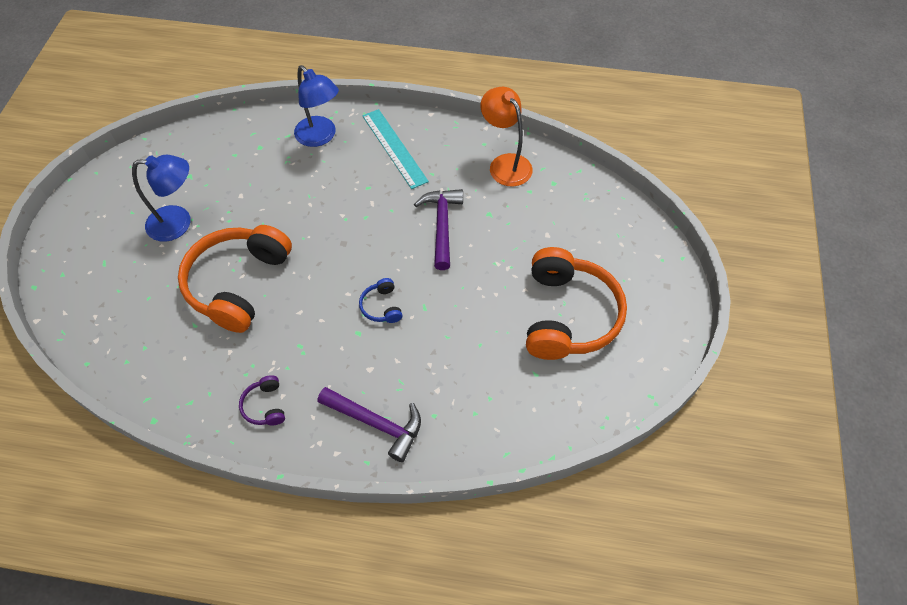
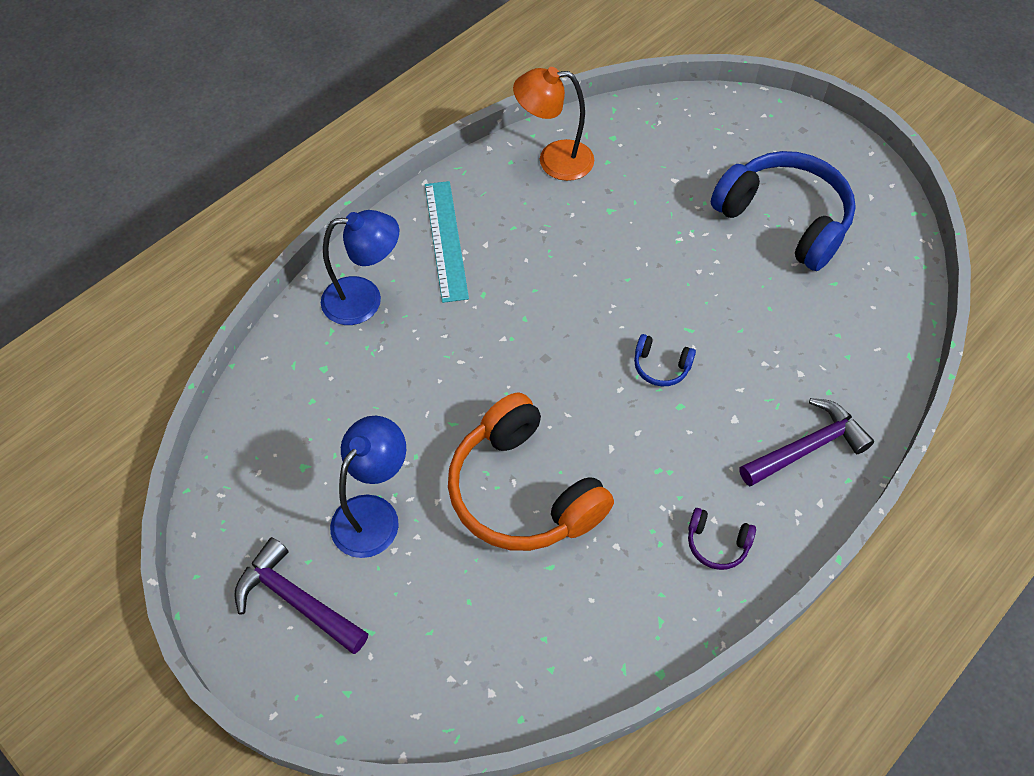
camera: 55 degrees left, 0 degrees up
turquoise ruler [362,109,429,189] -> turquoise ruler turned 75 degrees clockwise [425,181,469,303]
purple hammer [414,189,463,270] -> purple hammer moved to [234,537,368,654]
orange headphones [526,247,627,360] -> blue headphones [711,151,856,271]

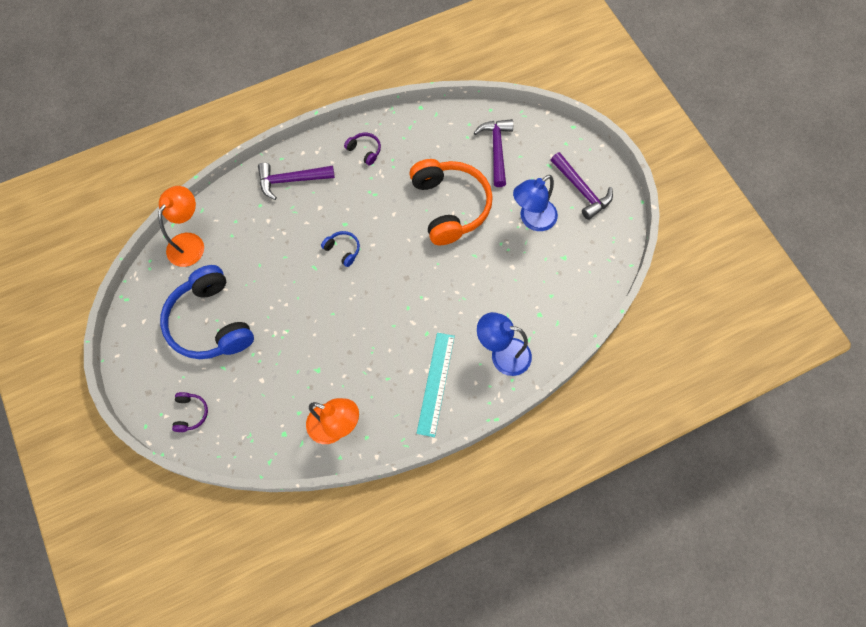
camera: 160 degrees left, 10 degrees up
none -> orange lamp [158,186,204,267]
none -> purple headphones [172,392,208,432]
none -> purple hammer [474,119,513,187]

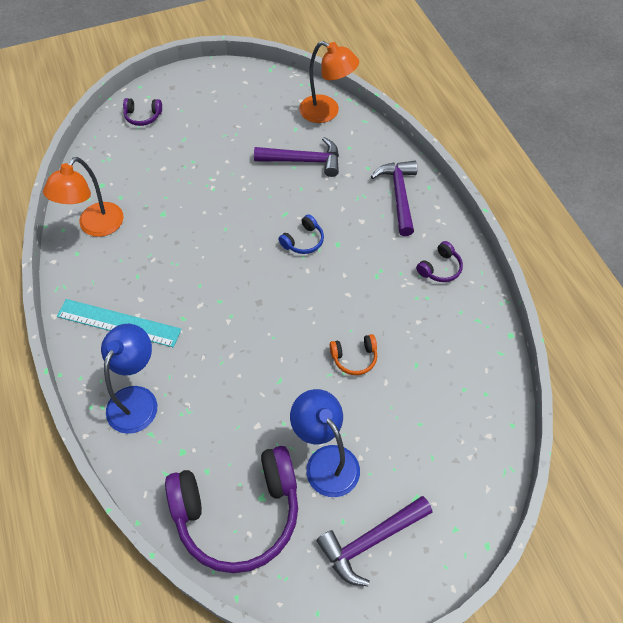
camera: 95 degrees right, 10 degrees down
blue headphones [160,265,254,359] -> none
orange headphones [409,159,493,245] -> orange headphones [330,334,377,375], size x0.41
purple hammer [474,119,513,187] -> purple hammer moved to [254,137,339,177]
none -> purple headphones [165,446,298,573]

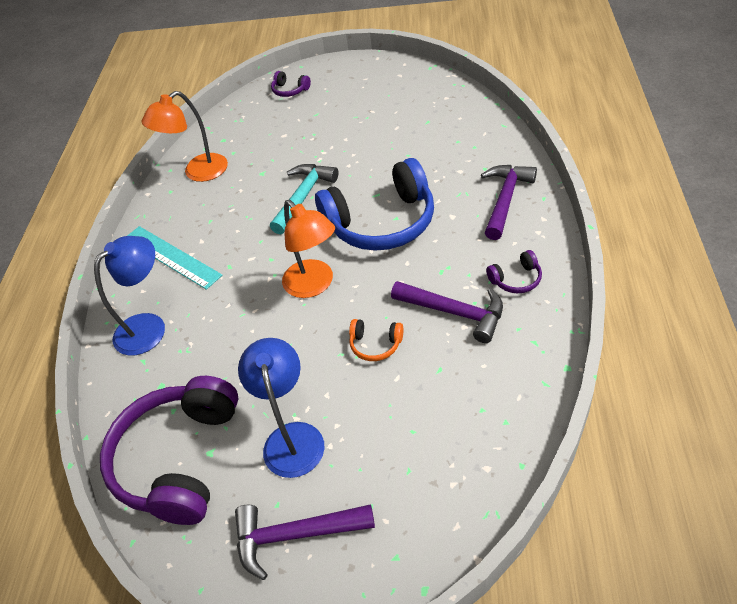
camera: 30 degrees right, 10 degrees down
purple headphones [165,446,298,573] -> purple headphones turned 90 degrees clockwise [100,376,239,525]
purple hammer [254,137,339,177] -> purple hammer moved to [391,281,503,343]
blue headphones [278,214,324,254] -> blue headphones [315,158,434,251], size x2.42
orange lamp [299,41,359,123] -> orange lamp moved to [282,200,335,298]
none -> turquoise hammer [270,164,338,235]

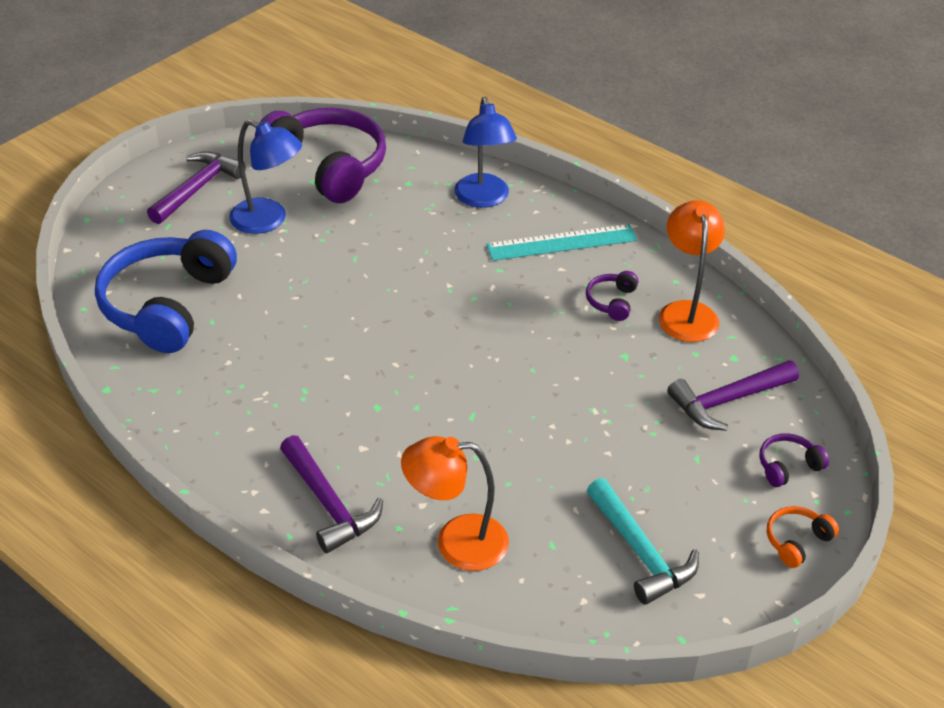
camera: 120 degrees right, 5 degrees down
turquoise hammer [270,164,338,235] -> turquoise hammer moved to [587,478,699,605]
orange lamp [282,200,335,298] -> orange lamp moved to [401,436,509,571]
blue headphones [315,158,434,251] -> blue headphones moved to [95,230,237,353]
orange headphones [349,319,403,361] -> orange headphones moved to [767,506,839,568]
purple hammer [391,281,503,343] -> purple hammer moved to [667,360,799,431]
purple headphones [486,250,542,293] -> purple headphones moved to [586,271,639,321]

